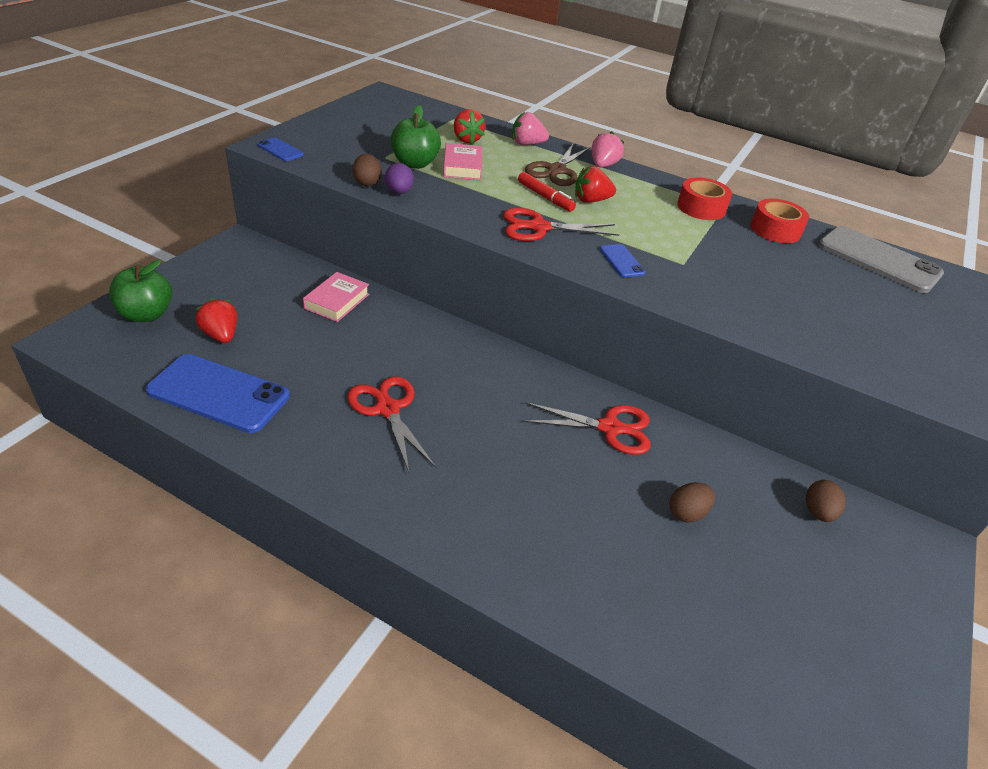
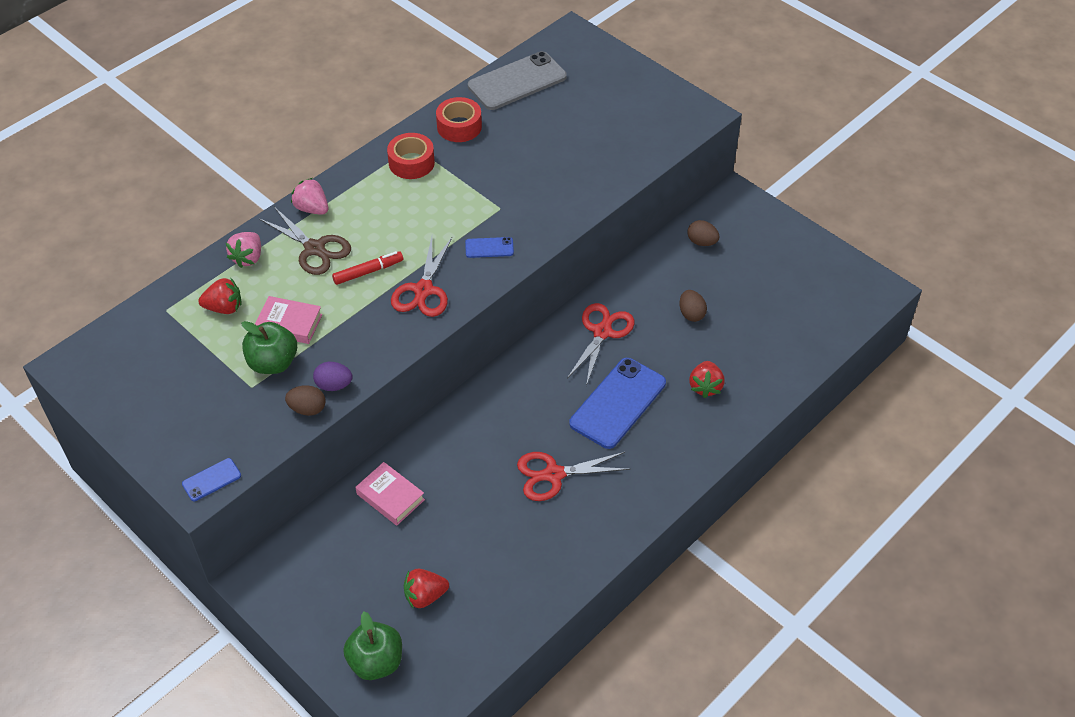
camera: 70 degrees left, 10 degrees up
blue phone [146,354,290,433] -> blue phone moved to [569,358,666,449]
red strawberry [575,166,616,203] -> red strawberry moved to [689,361,725,398]

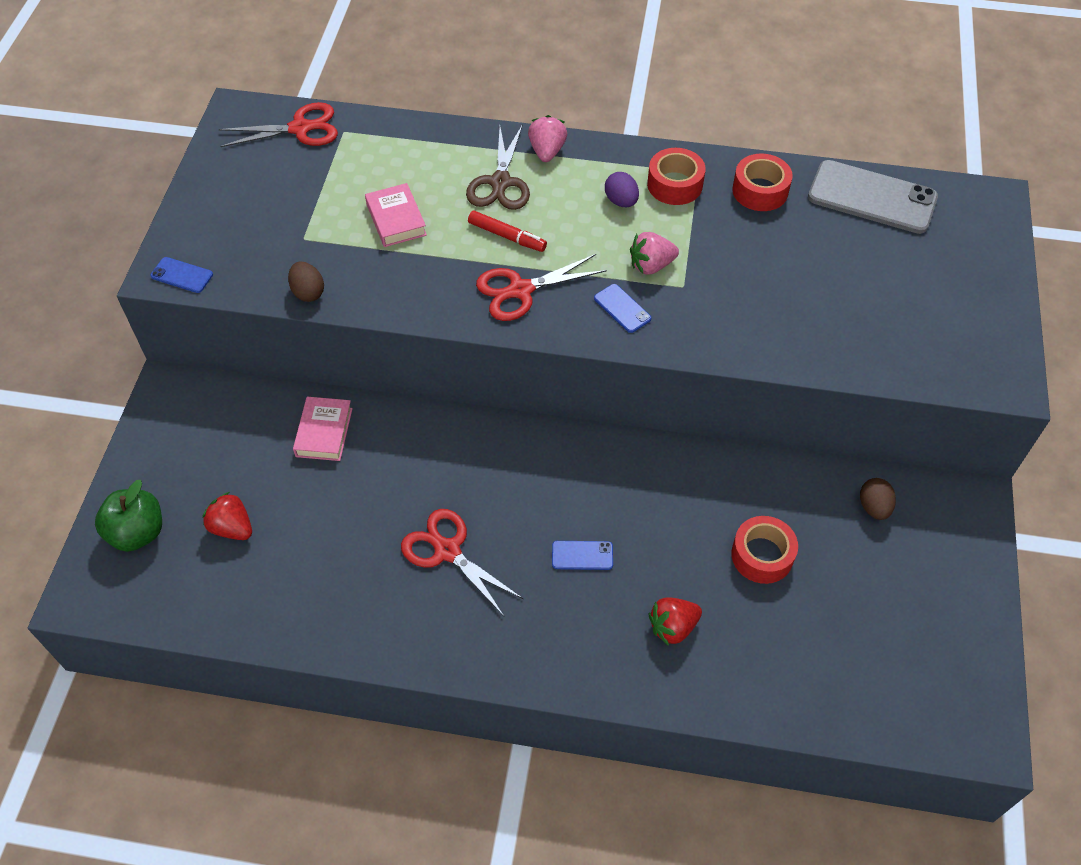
camera: 55 degrees right, 5 degrees up
red strawberry [198,277,242,314] -> none
pink strawberry [226,232,261,268] -> pink strawberry moved to [630,232,679,275]
green apple [241,321,297,374] -> none
purple egg [313,362,353,391] -> purple egg moved to [605,172,639,207]
red scissors [567,303,635,386] -> red scissors moved to [219,102,338,147]
blue phone [569,358,666,449] -> blue phone [552,541,613,570], size x0.46
brown egg [679,290,707,322] -> red tape [731,516,798,584]

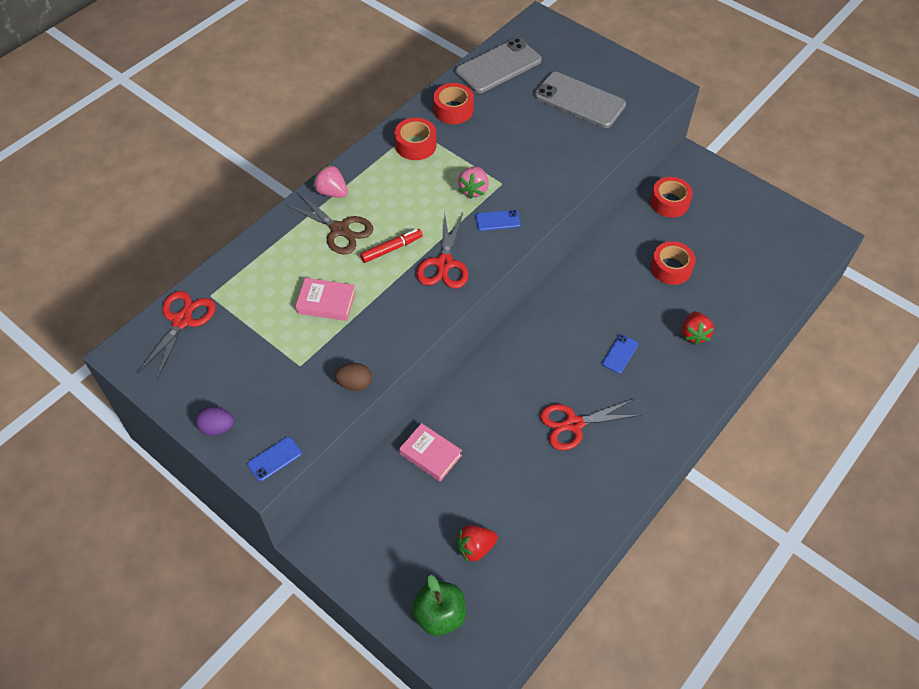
camera: 60 degrees left, 0 degrees up
purple egg [605,172,639,207] -> purple egg moved to [196,407,234,435]
brown egg [860,478,896,520] -> red tape [650,177,693,218]
none -> grey phone [534,72,626,128]

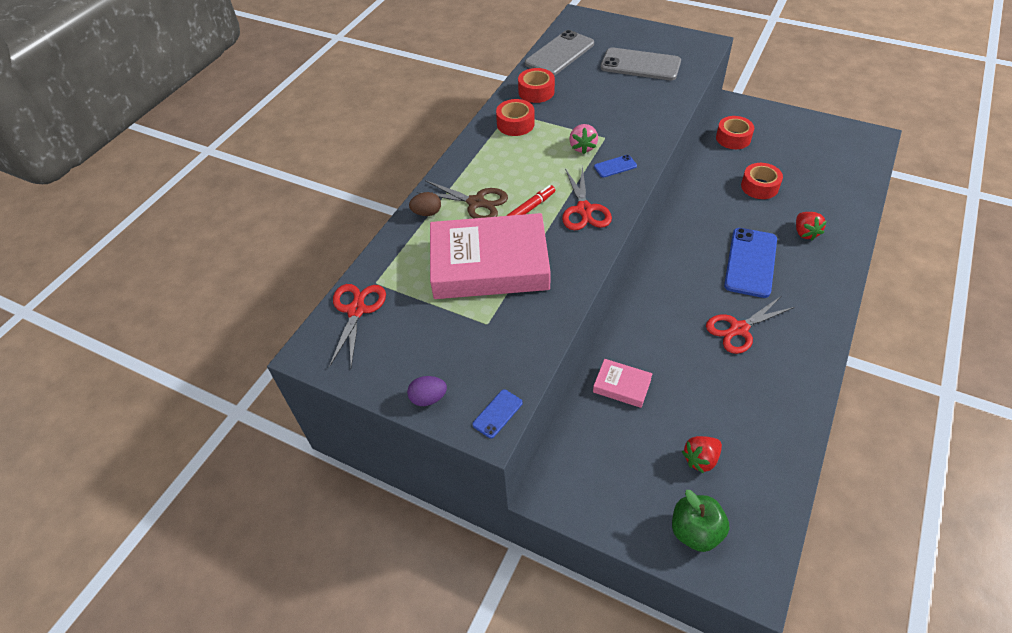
camera: 10 degrees left, 5 degrees down
pink book [295,278,356,321] -> pink book [430,213,551,299], size x2.27
pink strawberry [313,164,348,198] -> none
brown egg [335,363,372,391] -> brown egg moved to [409,192,441,216]
blue phone [602,335,638,374] -> blue phone [724,228,777,298], size x2.19

